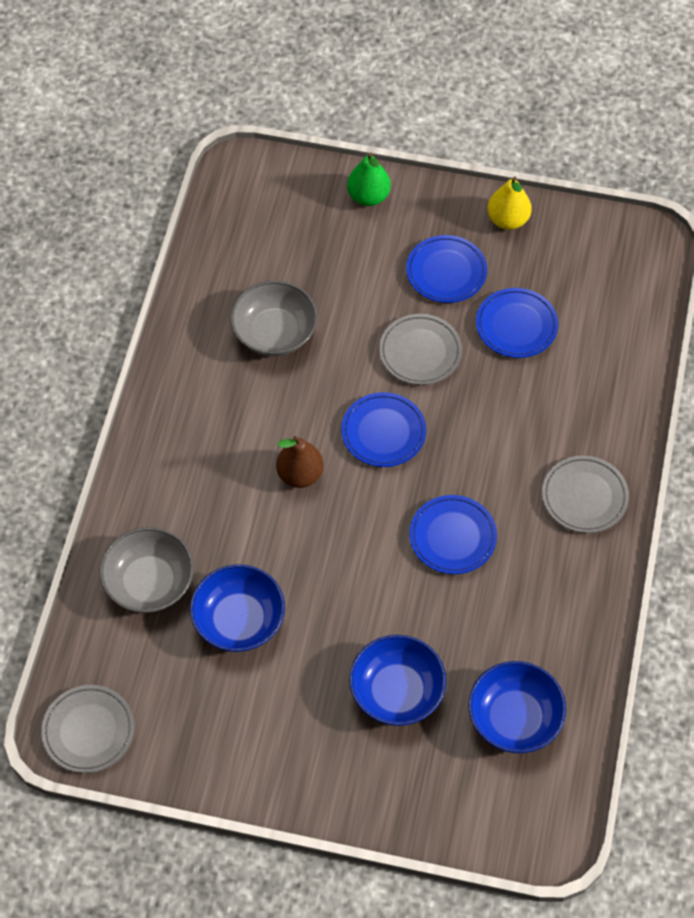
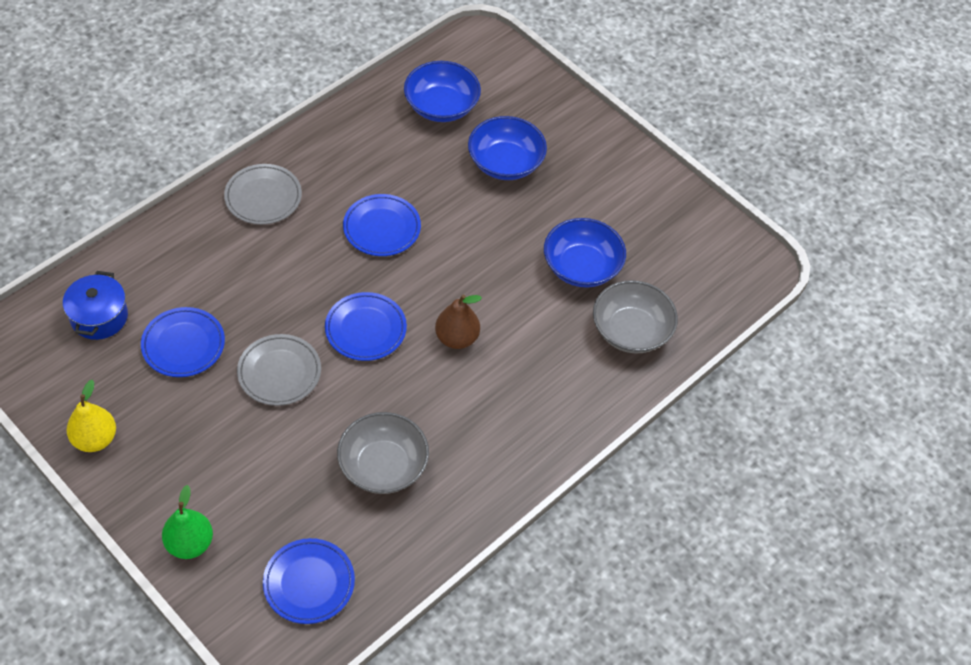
camera: 150 degrees left, 5 degrees down
grey plate [41,685,134,773] -> none
blue plate [406,235,487,303] -> blue plate moved to [263,538,355,624]
none -> blue pot [63,271,128,340]

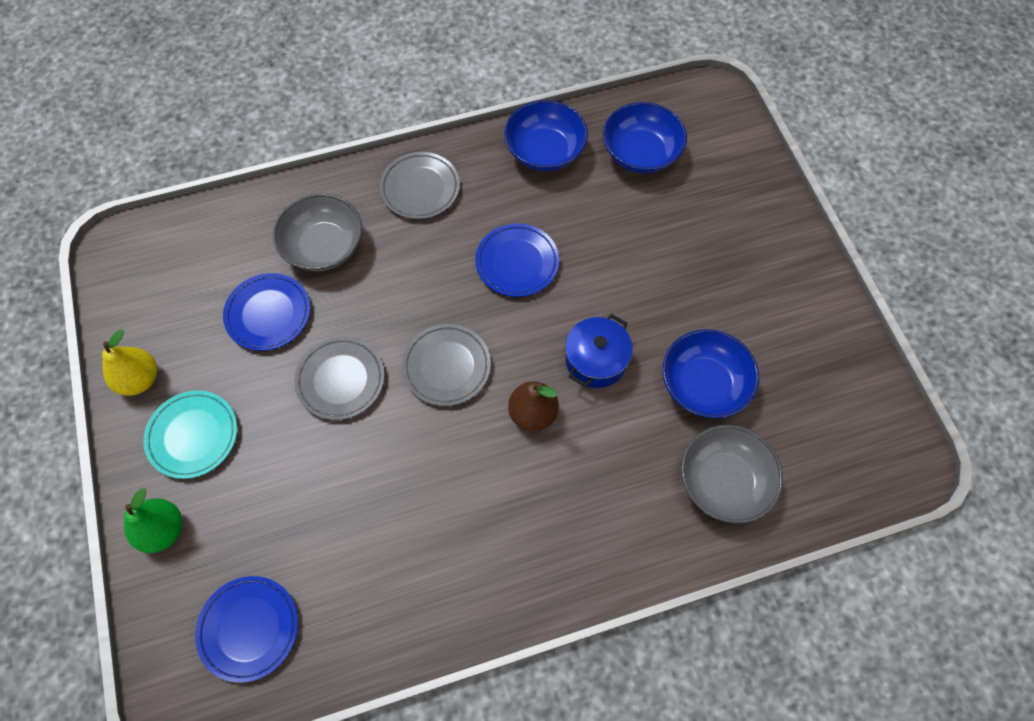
camera: 30 degrees right, 10 degrees up
blue pot [63,271,128,340] -> blue pot moved to [565,314,633,388]
blue plate [325,292,407,361] -> grey plate [402,324,491,406]
grey bowl [337,412,429,494] -> grey bowl moved to [273,194,362,271]
blue bowl [468,116,547,180] -> blue bowl moved to [504,100,588,171]
none -> turquoise plate [143,391,237,479]

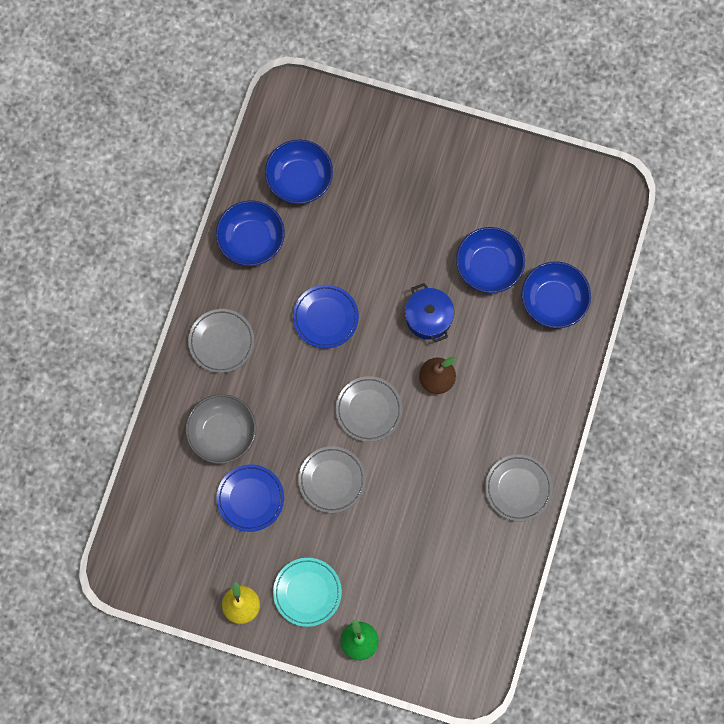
camera: 55 degrees left, 10 degrees up
blue plate [195,576,298,683] -> none
grey bowl [681,425,783,523] -> blue bowl [522,262,591,328]
none -> grey plate [485,454,553,521]

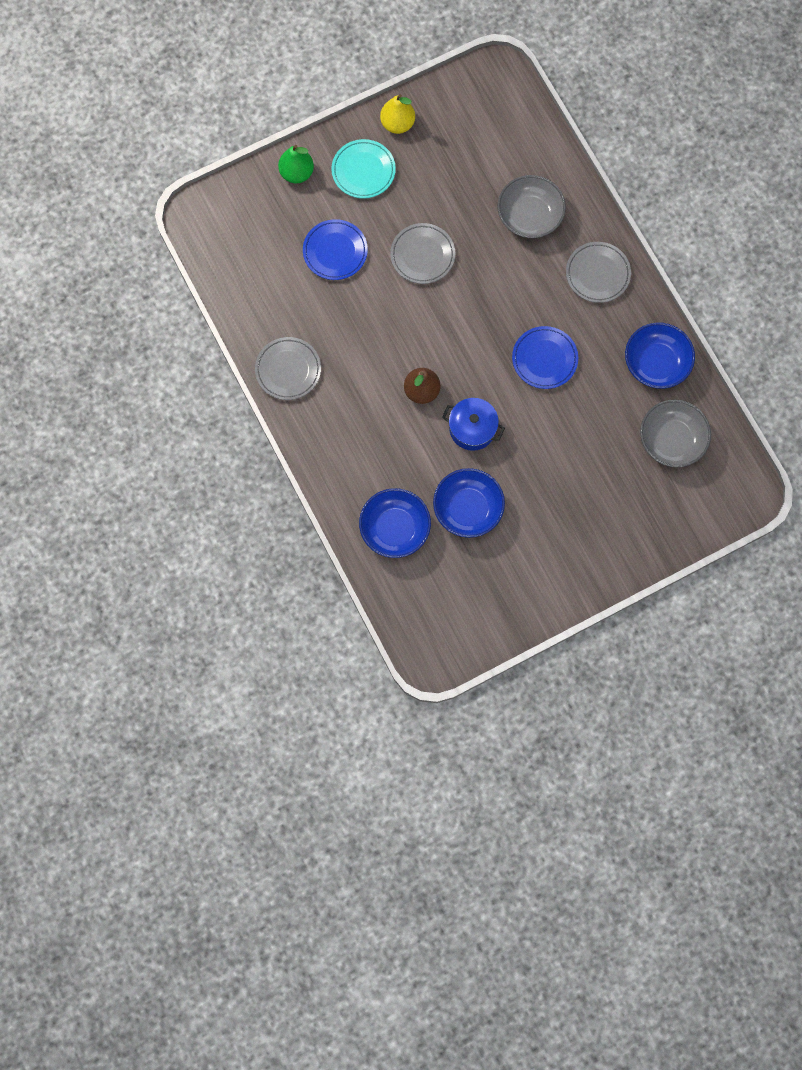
camera: 135 degrees right, 0 degrees up
blue plate [216,464,284,532] -> blue plate moved to [303,219,368,280]
blue bowl [265,140,333,204] -> grey bowl [640,400,711,467]
grey plate [336,376,403,442] -> none

